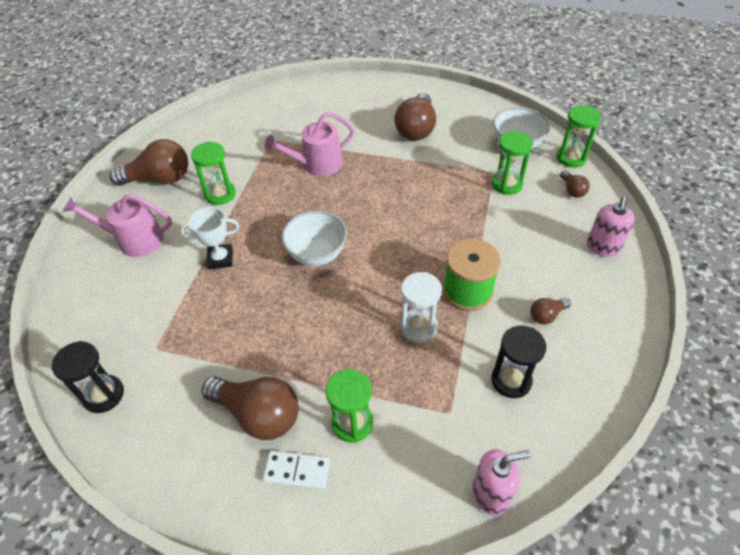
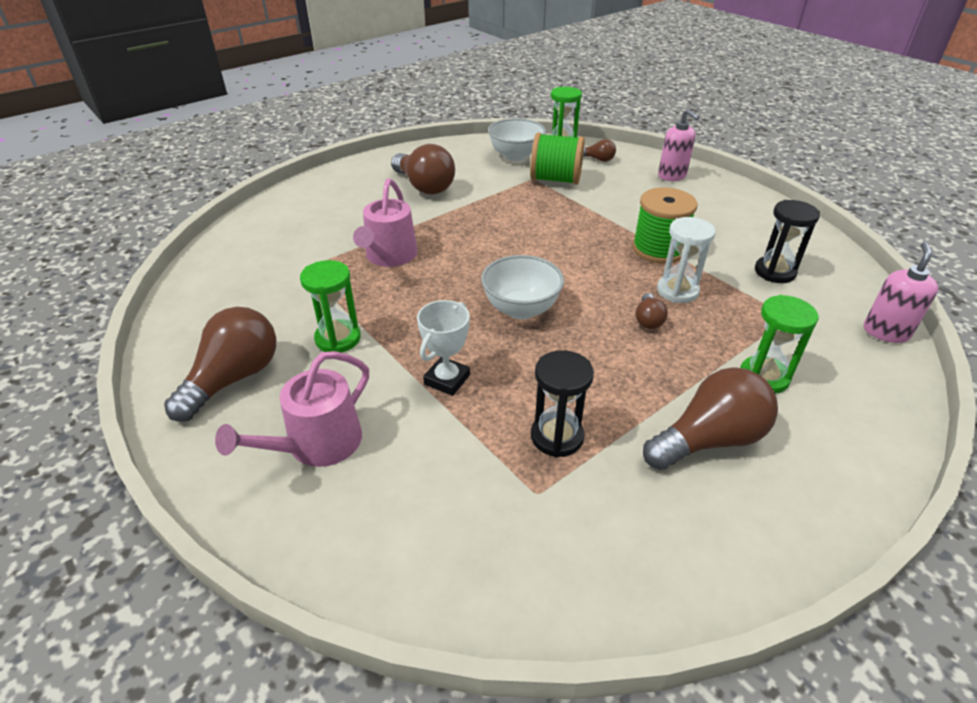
camera: 55 degrees left, 10 degrees down
black hourglass [52,341,124,413] -> black hourglass moved to [531,350,594,458]
white domino [263,451,330,490] -> none
green hourglass [492,131,533,195] -> green spool [530,133,585,185]
brown light bulb [530,298,571,324] -> brown light bulb moved to [636,293,668,329]

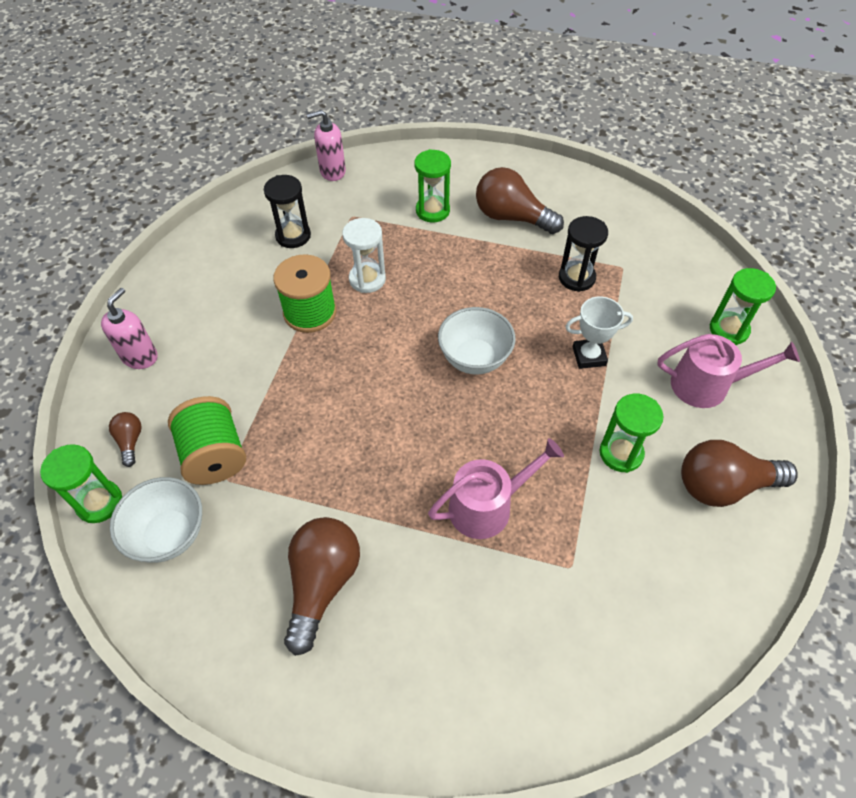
camera: 125 degrees left, 15 degrees up
brown light bulb [636,293,668,329] -> none
none -> green hourglass [710,268,776,345]

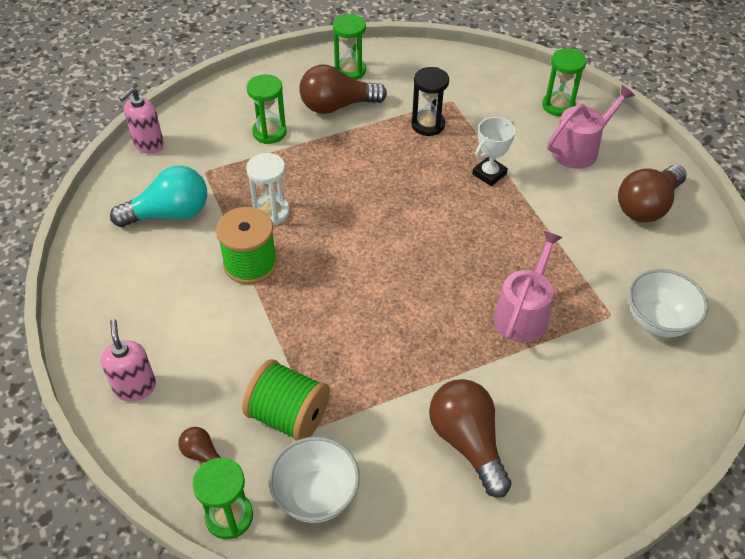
camera: 40 degrees left, 5 degrees down
black hourglass [264,175,311,248] -> turquoise light bulb [110,166,207,227]
white bowl [438,307,516,375] -> white bowl moved to [629,269,708,337]
green hourglass [600,394,663,473] -> green hourglass moved to [333,14,366,80]

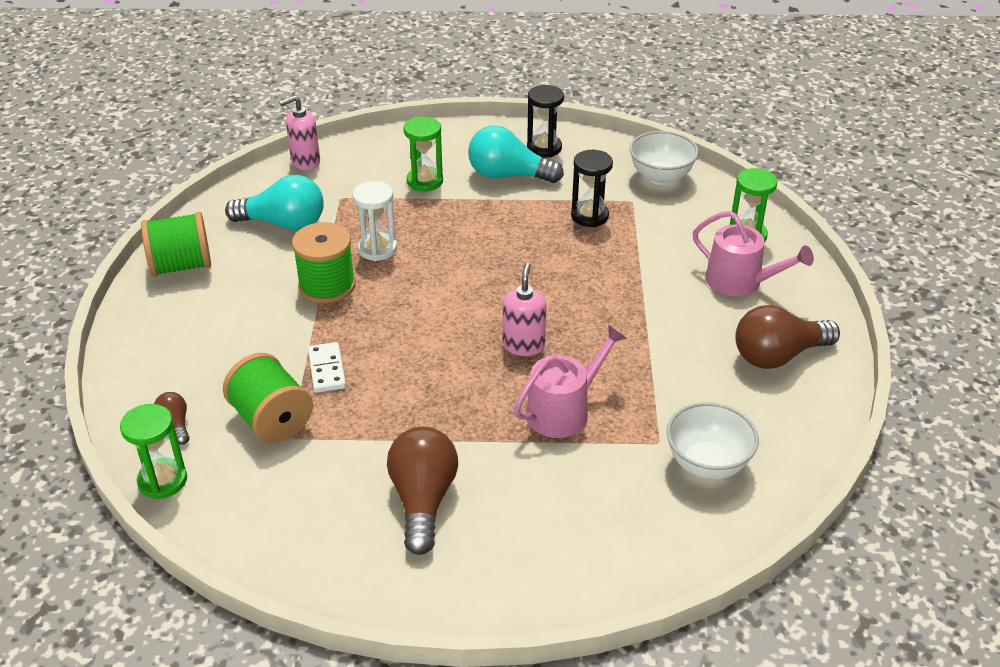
camera: 25 degrees right, 10 degrees down
pink soap dispenser [100,319,156,401] -> pink soap dispenser moved to [503,263,546,356]
white bowl [269,437,360,523] -> white bowl moved to [629,131,699,185]
brown light bulb [299,65,387,114] -> turquoise light bulb [468,126,564,183]
green hourglass [333,14,366,80] -> black hourglass [527,85,564,157]
white trophy [472,117,515,186] -> none
pink watering can [547,85,635,169] -> pink watering can turned 45 degrees clockwise [693,211,814,297]
none -> green spool [141,212,211,277]
none -> white domino [308,342,346,393]

